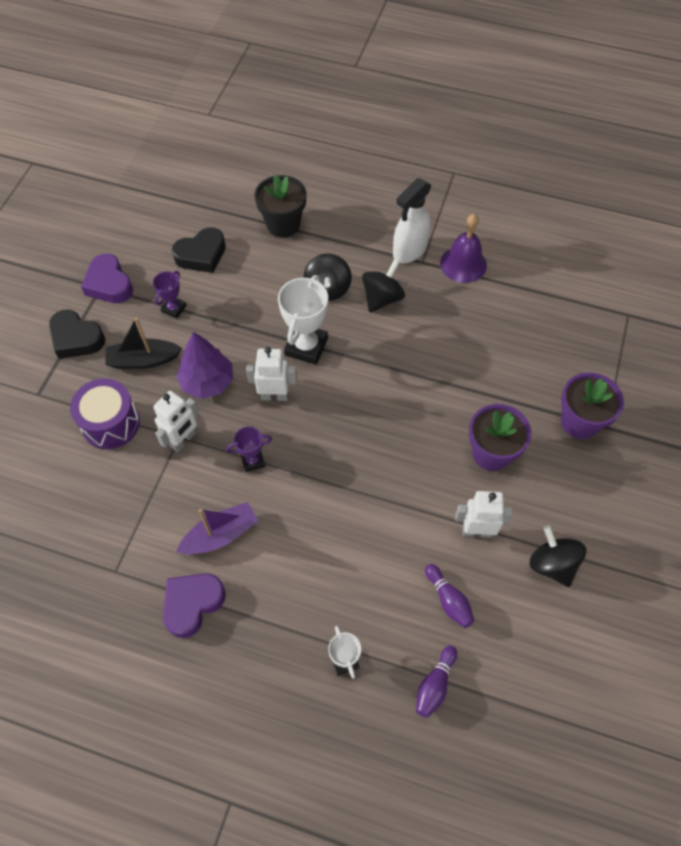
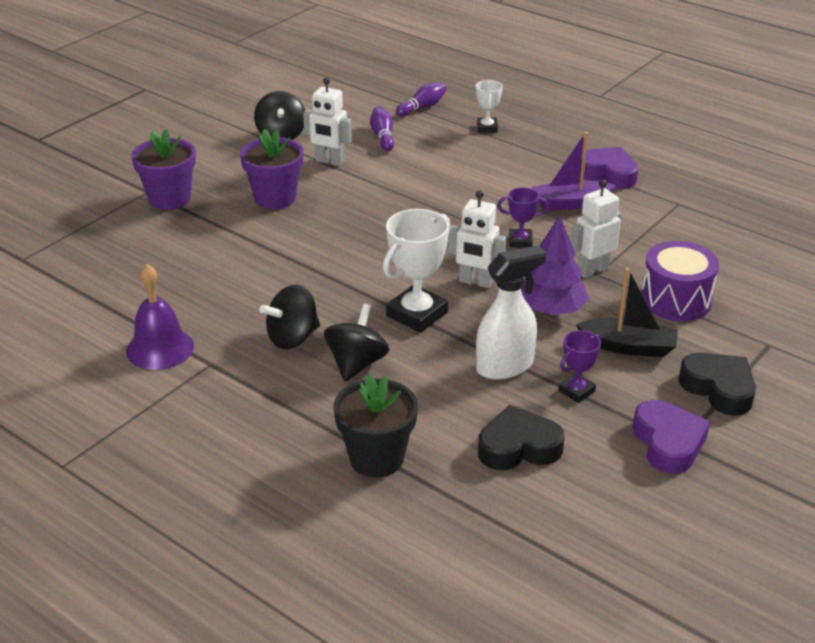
camera: 160 degrees left, 25 degrees down
purple heart [163,573,226,638] -> purple heart turned 120 degrees counterclockwise [580,147,639,189]
white spray bottle [393,178,431,263] -> white spray bottle moved to [476,245,546,380]

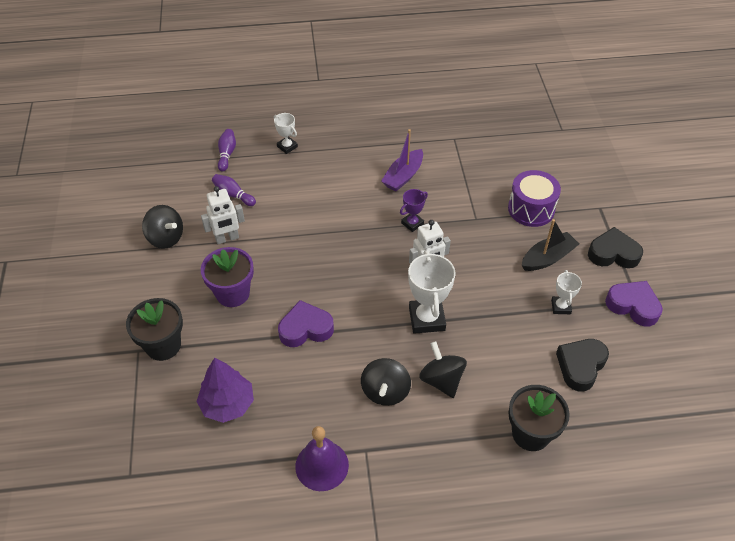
camera: 45 degrees left, 15 degrees up
purple flower pot [131,129,196,210] -> black flower pot [126,298,183,361]
white spray bottle [476,245,546,380] -> none
purple tree [521,215,589,315] -> purple tree moved to [196,358,254,423]
purple trophy [558,330,601,403] -> white trophy [551,270,582,314]
white robot [571,180,622,278] -> none
purple heart [580,147,639,189] -> purple heart moved to [278,300,334,347]

